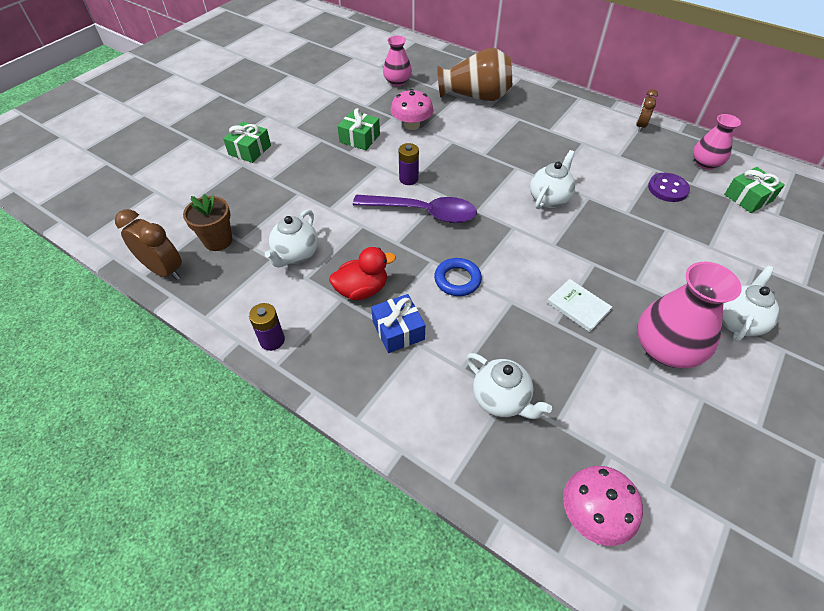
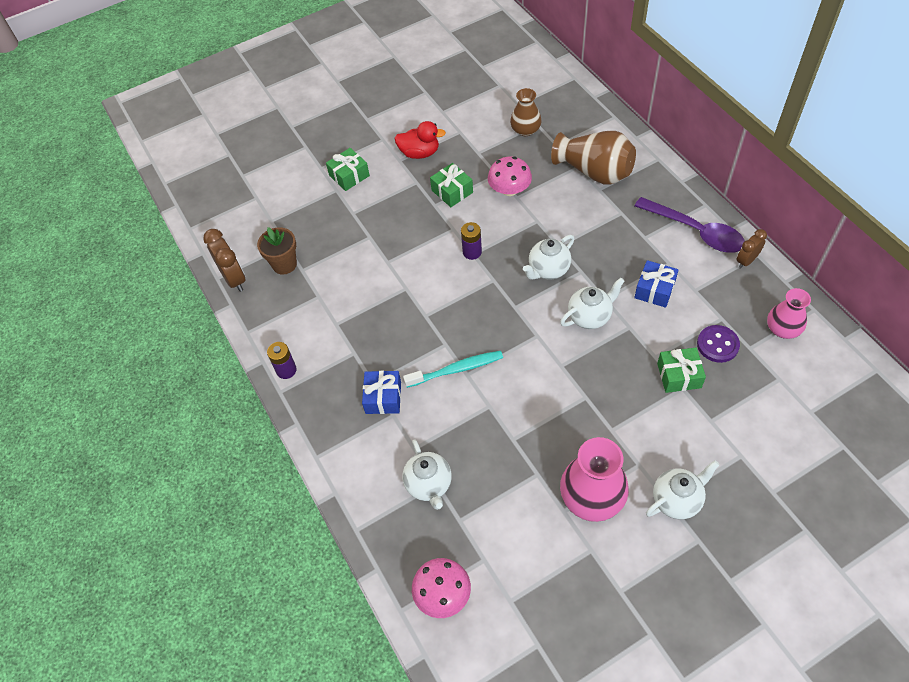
camera: 30 degrees right, 5 degrees up
white teapot [265,209,318,268] -> white teapot moved to [523,235,574,279]
red duck [329,247,396,300] -> red duck moved to [394,121,446,159]
purple spoon [353,195,477,223] -> purple spoon moved to [635,197,745,253]
pink vase [383,36,412,86] -> brown vase [510,88,542,136]
blue ring [434,258,482,296] -> turquoise toothbrush [403,351,503,388]
white book [547,279,612,332] -> none
green gift [724,167,785,213] -> green gift moved to [657,348,706,393]
none -> blue gift [634,260,679,308]

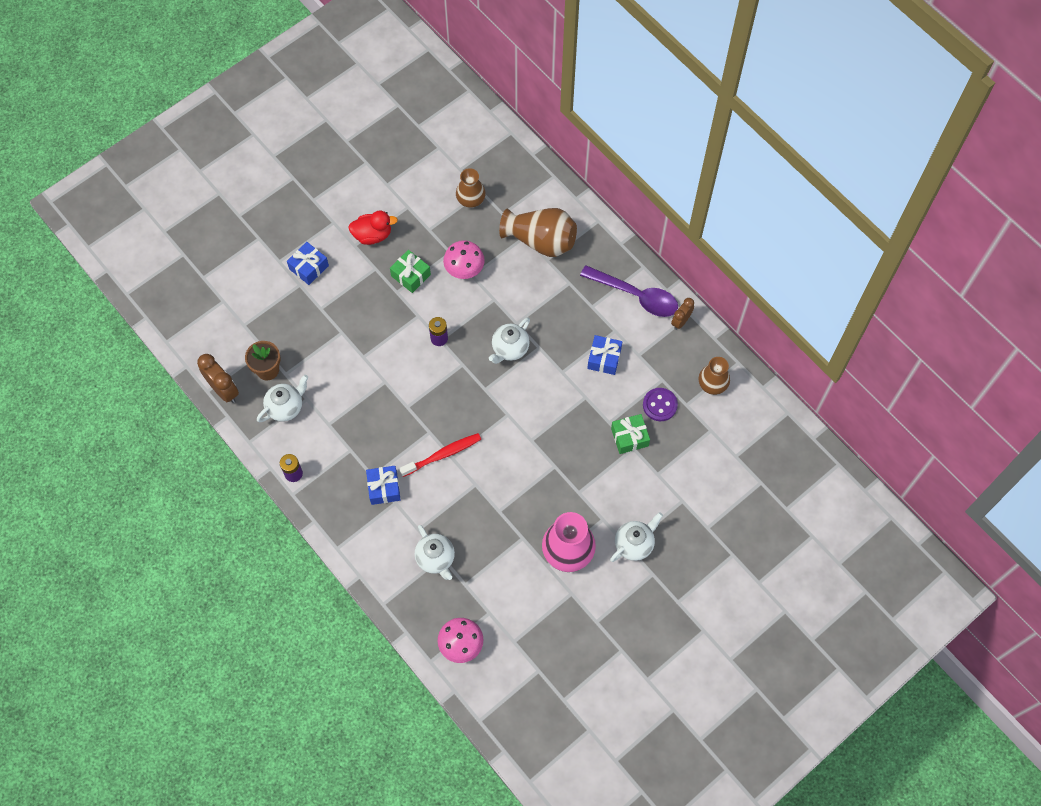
camera: 15 degrees left, 10 degrees up
green gift [326,148,370,191] -> blue gift [287,242,329,285]
turquoise toothbrush [403,351,503,388] -> red toothbrush [399,433,481,477]
white teapot [560,278,625,329] -> white teapot moved to [257,375,308,422]
pink vase [767,288,811,339] -> brown vase [699,357,730,395]

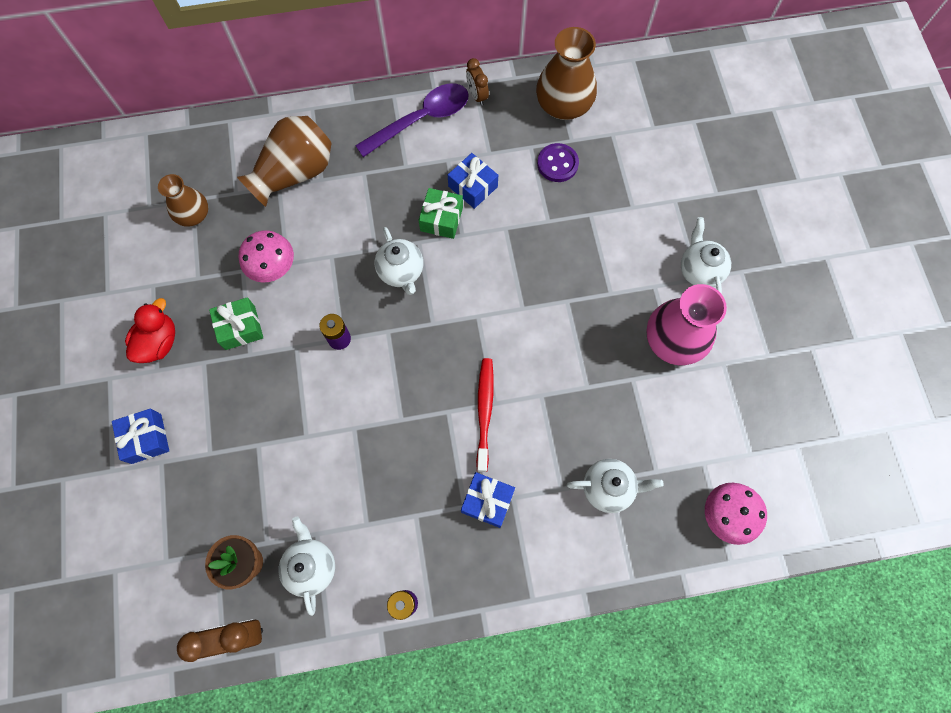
camera: 60 degrees left, 5 degrees up
green gift [611,414,650,454] -> green gift moved to [419,188,463,239]
brown vase [699,357,730,395] -> brown vase [536,27,597,120], size x1.61

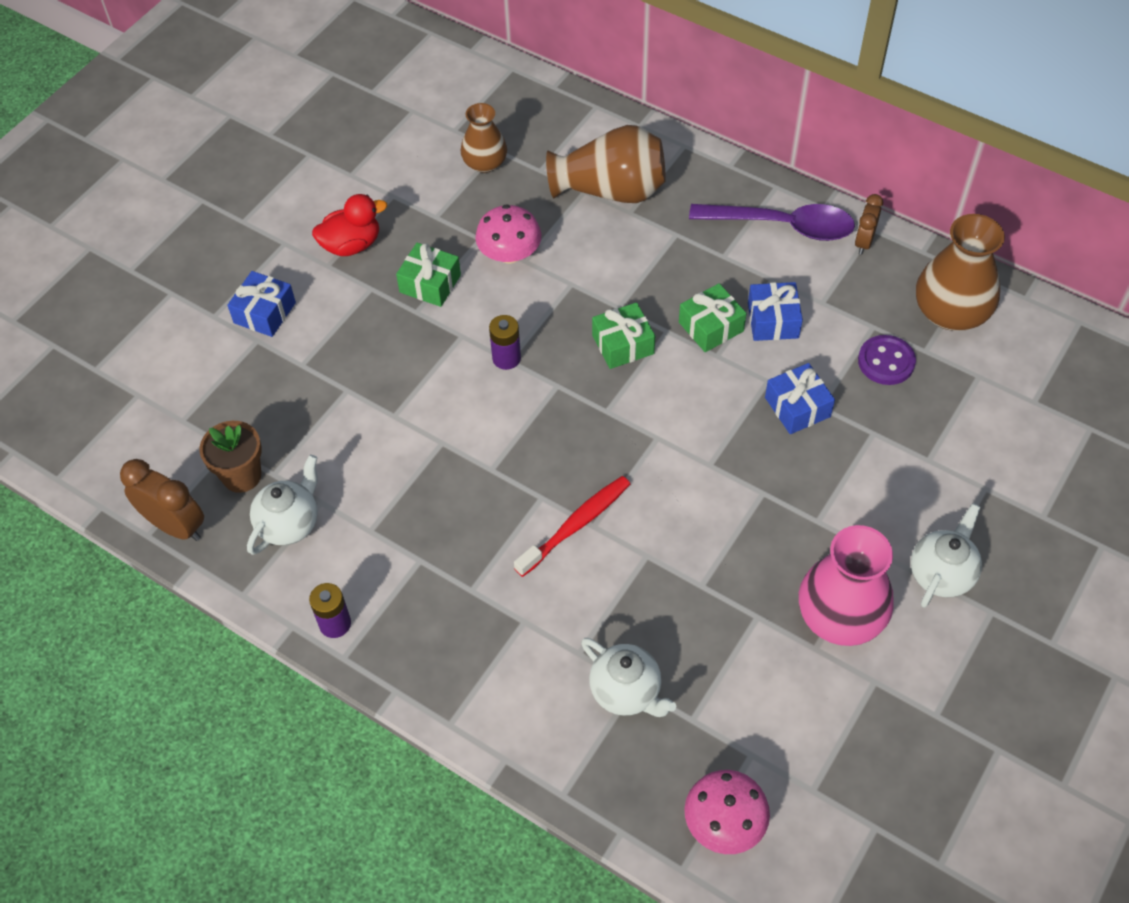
camera: 45 degrees right, 15 degrees down
white teapot [374,227,423,295] -> green gift [592,302,655,369]
blue gift [461,472,515,528] -> blue gift moved to [765,363,835,434]

